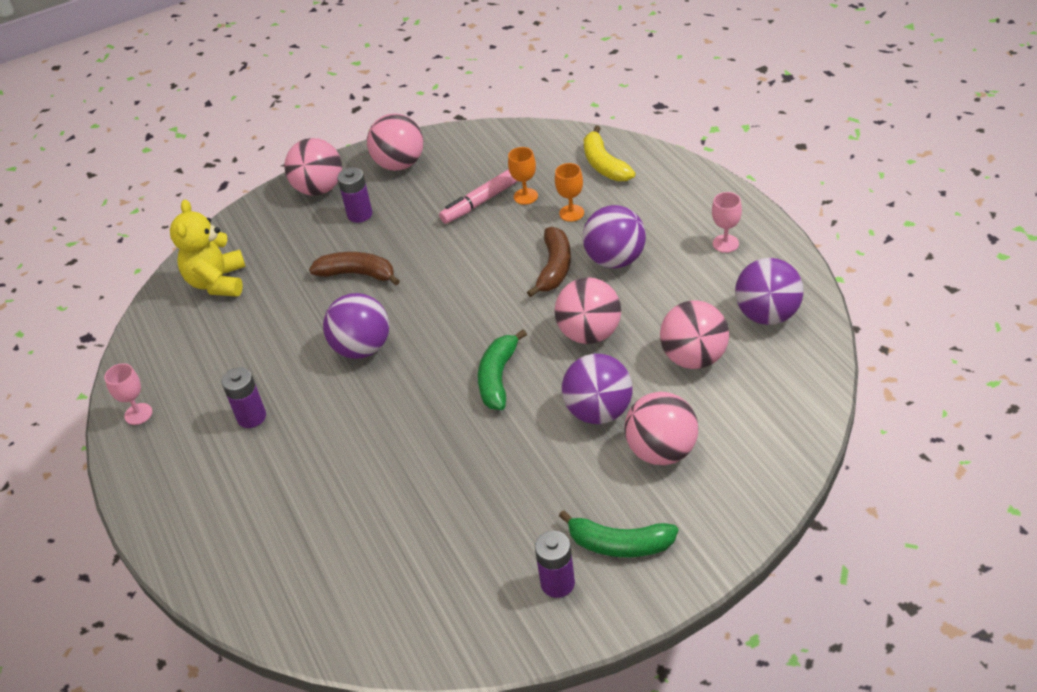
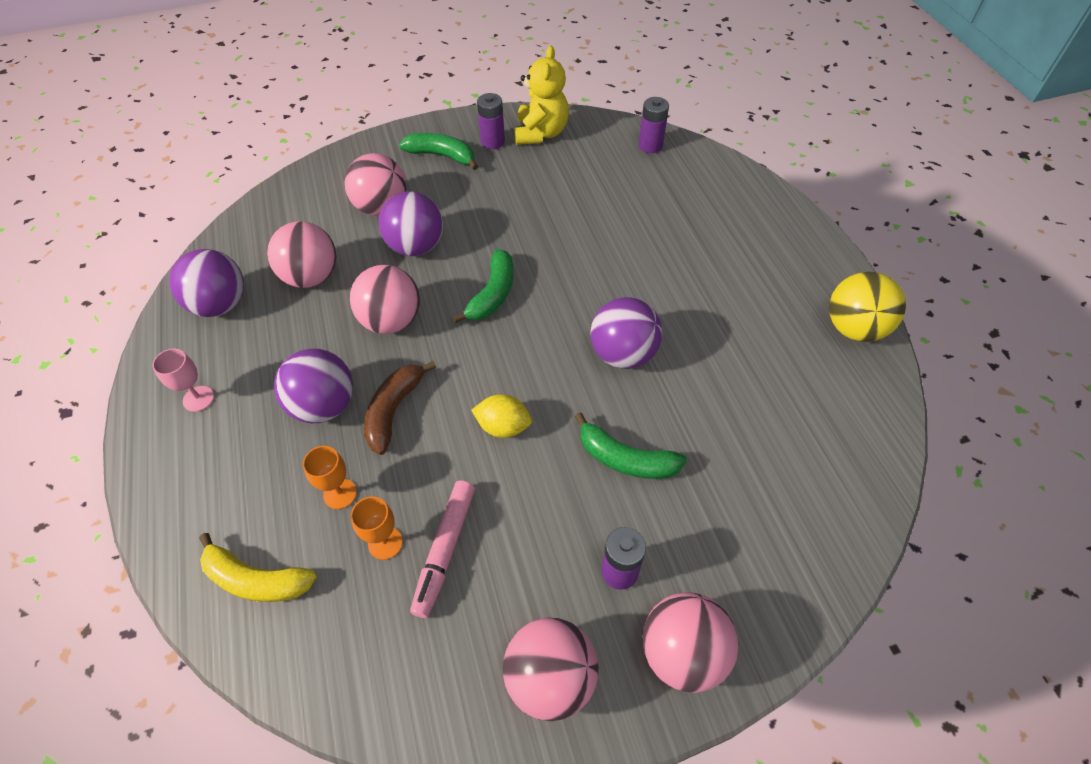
camera: 175 degrees left, 10 degrees up
pink goblet [104,363,152,425] -> yellow ball [829,272,906,342]
yellow teddy bear [170,199,246,296] -> yellow teddy bear moved to [514,46,569,145]
purple battery [222,367,266,428] -> purple battery moved to [639,97,669,153]
brown banana [309,252,400,285] -> green banana [575,412,687,479]
pink marker [439,169,518,224] -> pink marker turned 135 degrees clockwise [410,480,475,618]
yellow banana [584,126,635,181] -> yellow banana turned 120 degrees clockwise [199,533,317,602]
none -> yellow lemon [471,394,532,438]

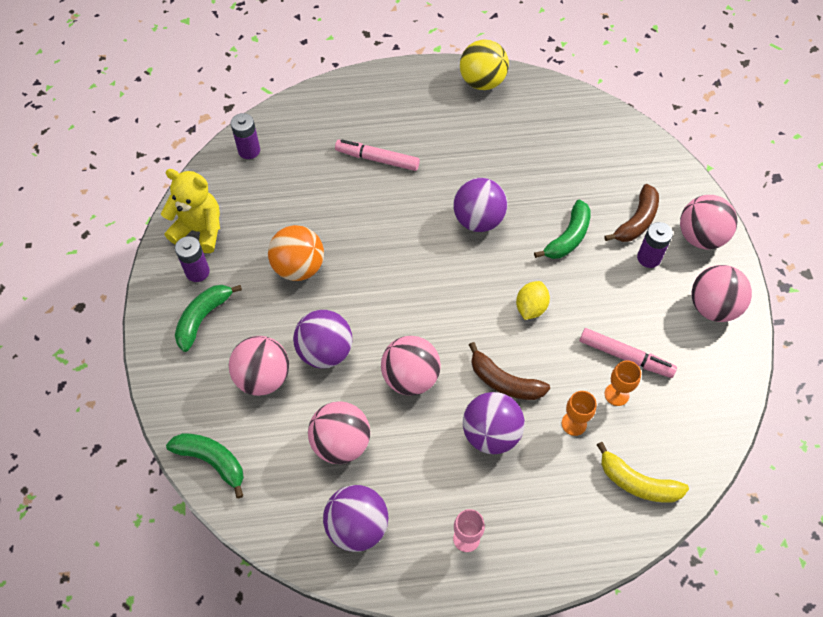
camera: 80 degrees left, 5 degrees up
yellow banana [199,533,317,602] -> yellow banana turned 90 degrees clockwise [597,442,689,503]
green banana [452,249,514,323] -> green banana moved to [166,433,244,498]
none -> orange ball [268,225,324,281]
none -> pink marker [335,139,420,171]
none -> brown banana [604,184,659,242]

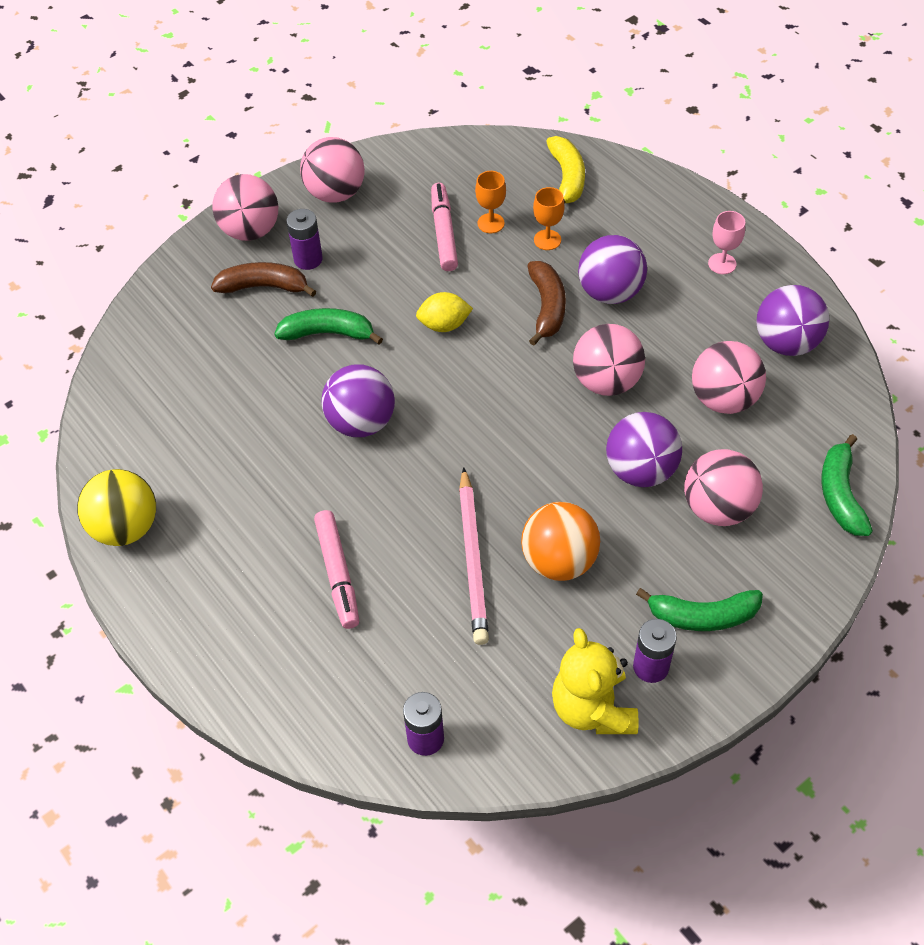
camera: 120 degrees left, 5 degrees down
none -> pink pencil [459,467,489,645]

